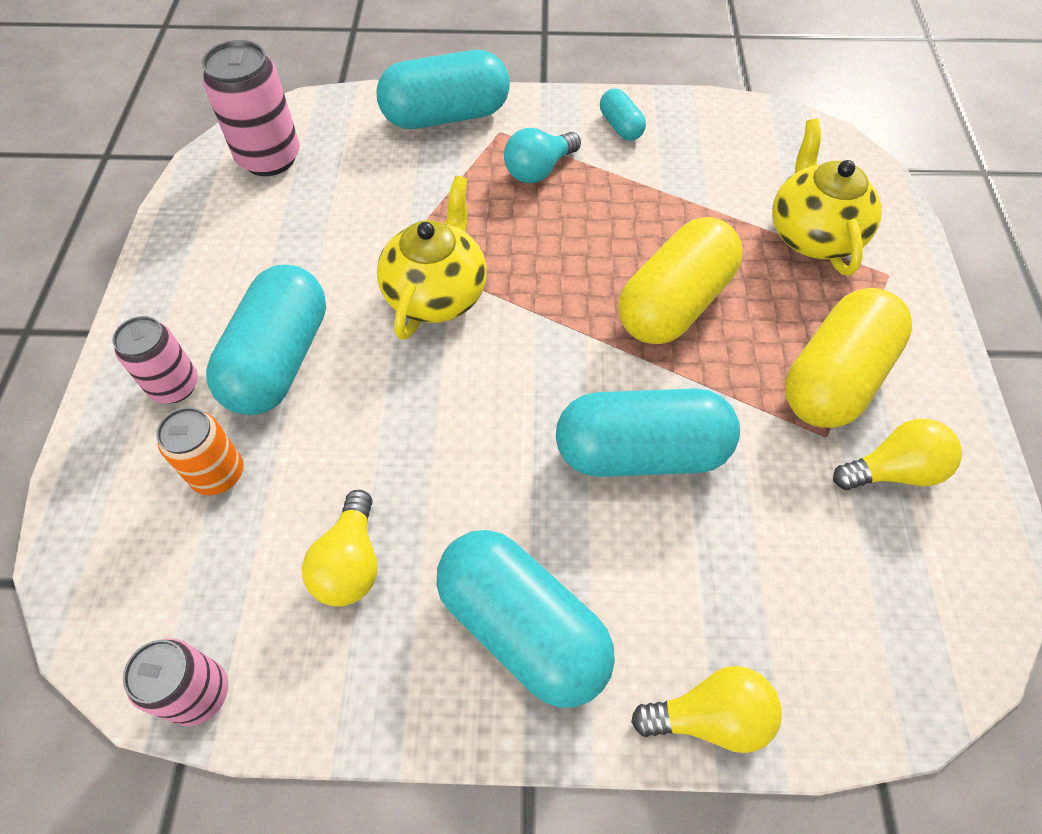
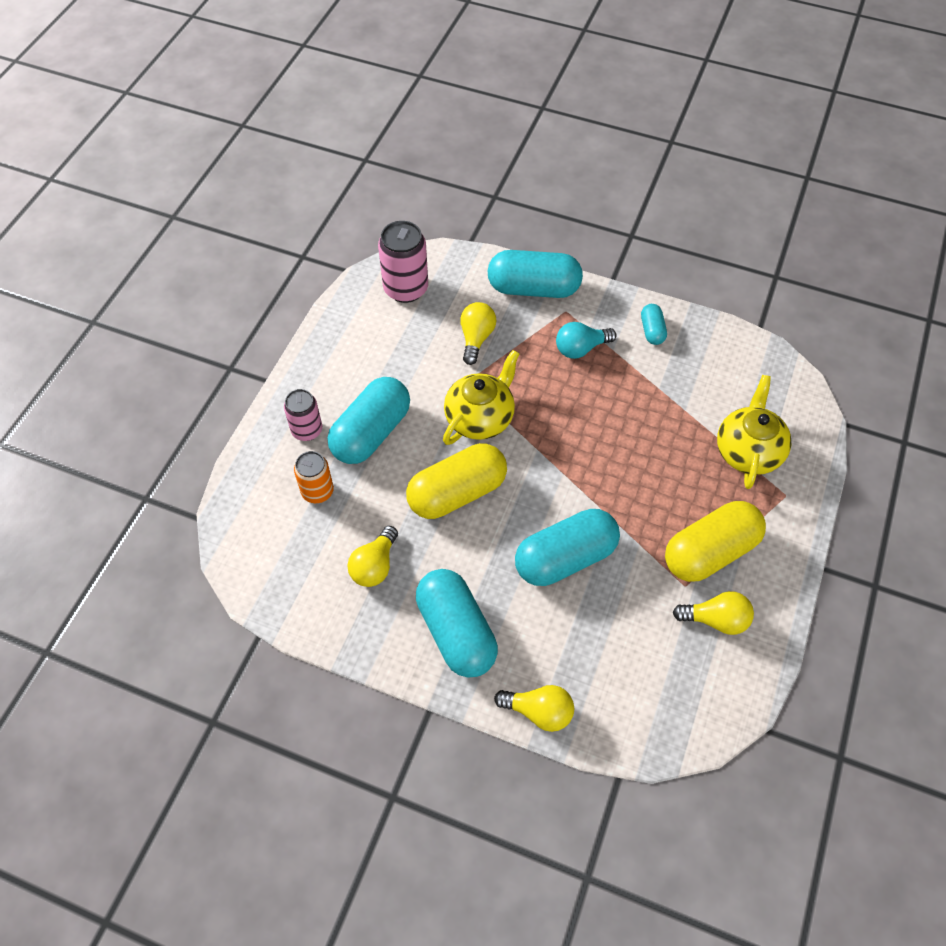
camera: 20 degrees right, 0 degrees up
pink can [123,639,228,726] -> none
turquoise capsule [556,388,740,477] -> turquoise capsule turned 45 degrees counterclockwise [515,509,620,586]
yellow capsule [618,217,743,344] -> yellow capsule moved to [406,443,507,519]
none -> yellow light bulb [460,302,497,365]

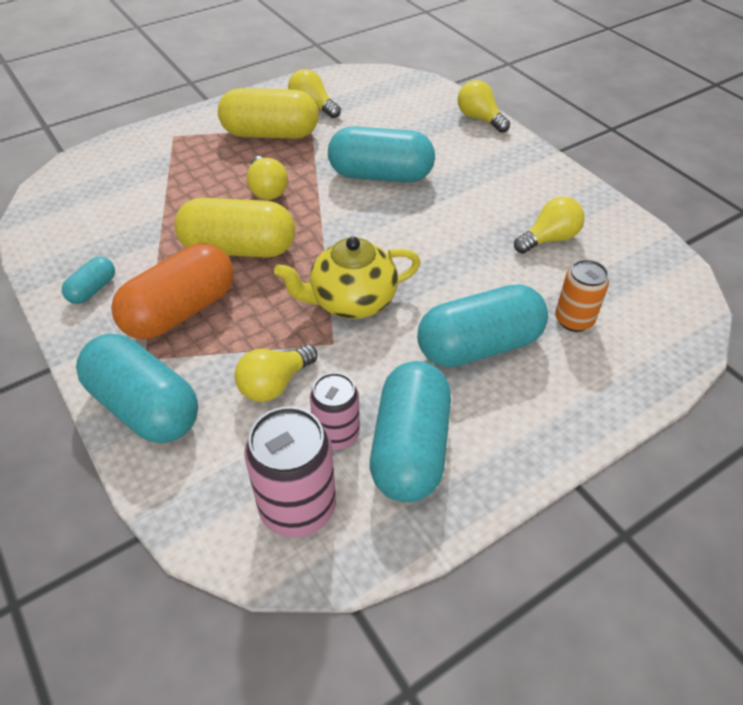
camera: 145 degrees left, 10 degrees down
pink can [284,389,322,441] -> pink can moved to [310,373,360,450]
yellow capsule [406,443,507,519] -> yellow capsule moved to [174,198,295,258]
turquoise capsule [416,569,498,678] -> turquoise capsule moved to [370,361,451,502]
turquoise light bulb [556,322,616,359] -> orange capsule [111,243,234,340]
yellow teapot [717,375,791,489] -> none
none -> yellow light bulb [247,156,288,200]

